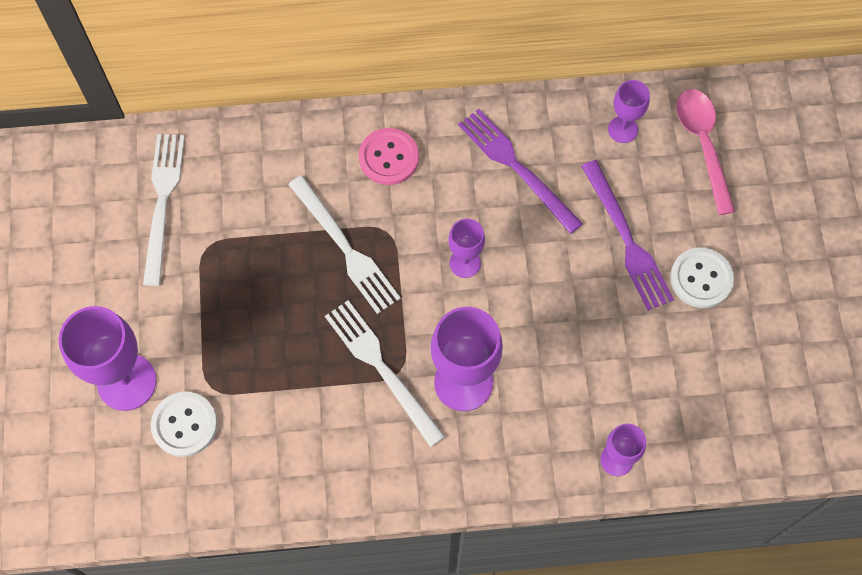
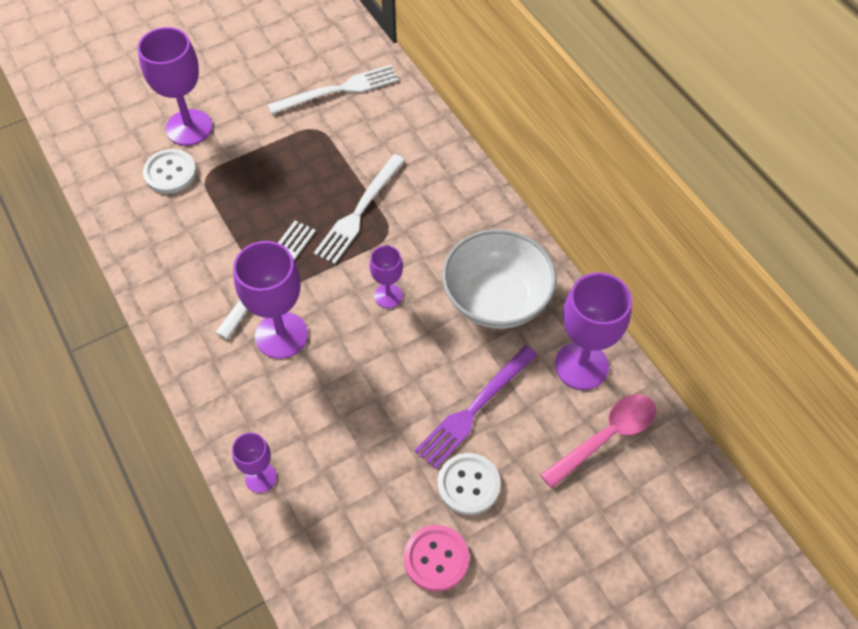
camera: 65 degrees right, 10 degrees down
pink button [359,128,419,185] -> pink button moved to [404,525,469,592]
purple fork [458,109,583,234] -> white bowl [442,229,557,329]
purple goblet [608,80,650,143] -> purple goblet [555,273,632,390], size x1.82

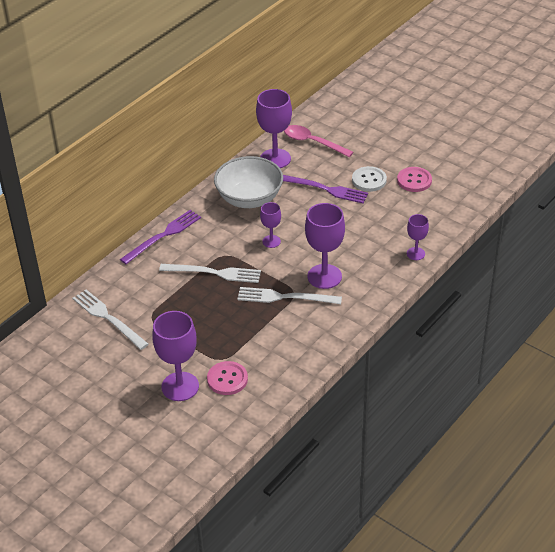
camera: 110 degrees left, 15 degrees down
white button [143,149,196,194] -> pink button [207,361,248,395]
none -> purple fork [120,210,201,264]

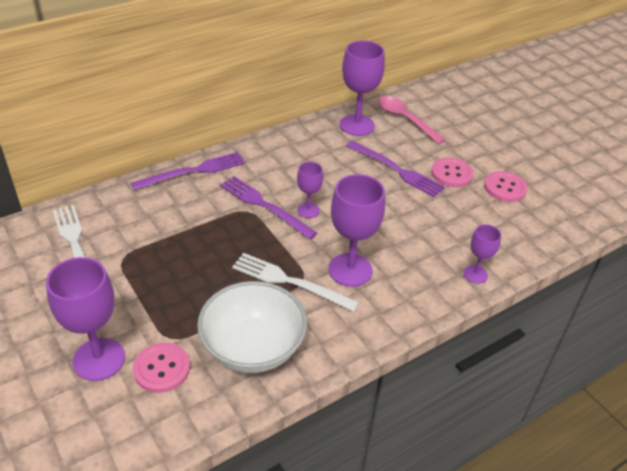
camera: 15 degrees right, 0 degrees up
white fork [159,264,261,283] -> none
white bowl [214,156,283,208] -> white bowl moved to [197,281,307,373]
white button [352,166,387,192] -> pink button [431,158,473,187]
none -> purple fork [220,176,317,239]

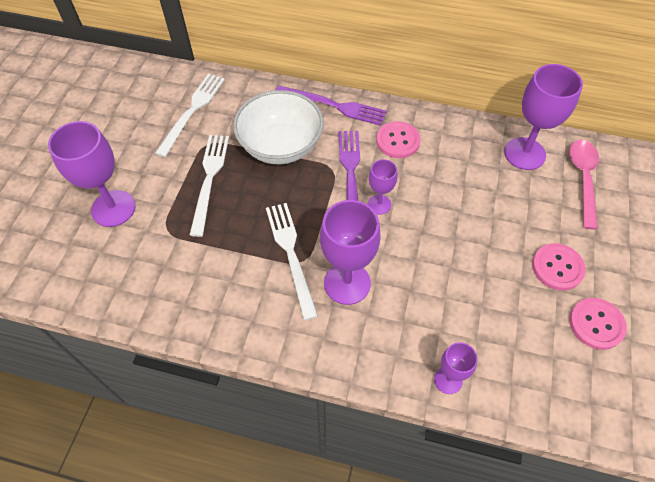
camera: 50 degrees right, 15 degrees up
pink button [133,343,190,393] -> pink button moved to [376,121,421,158]
white bowl [197,281,307,373] -> white bowl moved to [233,90,324,164]
purple fork [346,141,445,197] -> none
none -> white fork [190,135,229,237]

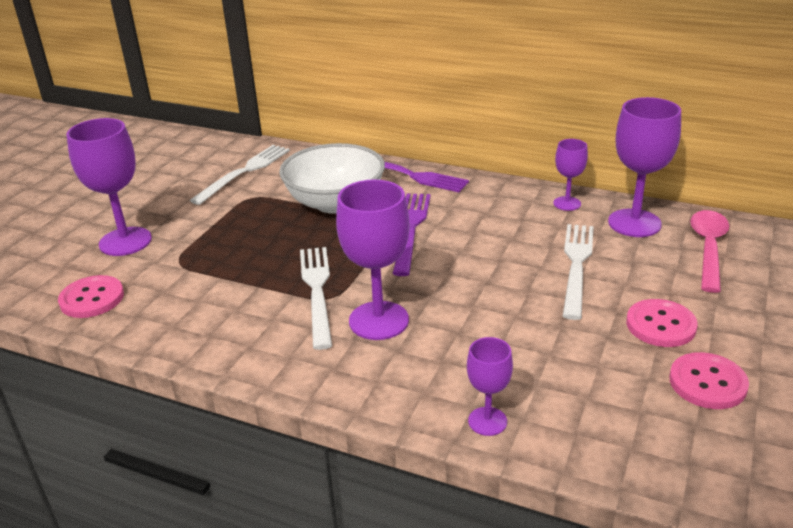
camera: 10 degrees right, 25 degrees down
white fork [190,135,229,237] -> white fork moved to [563,224,594,320]
purple goblet [368,159,397,215] -> purple goblet moved to [553,139,588,211]
pink button [376,121,421,158] -> pink button moved to [58,275,124,318]

